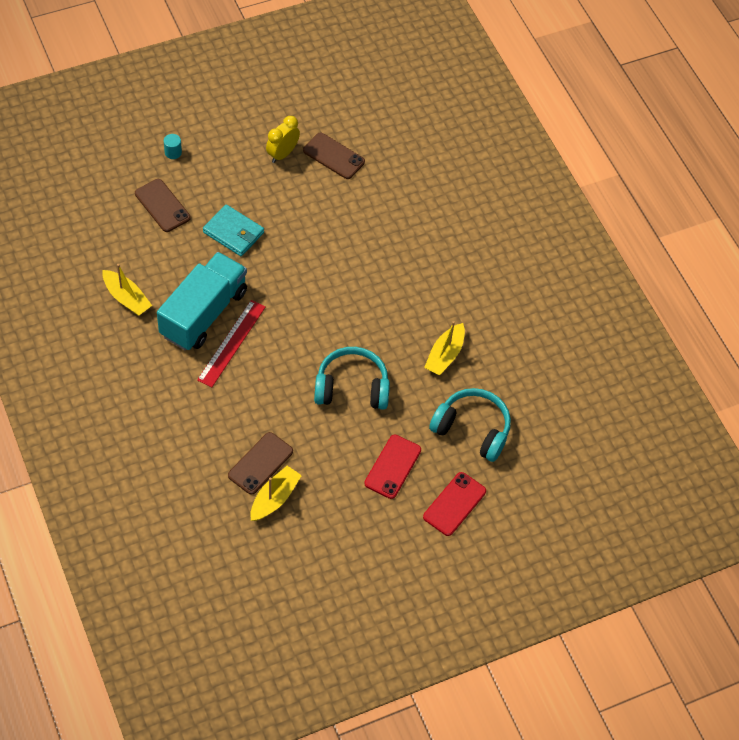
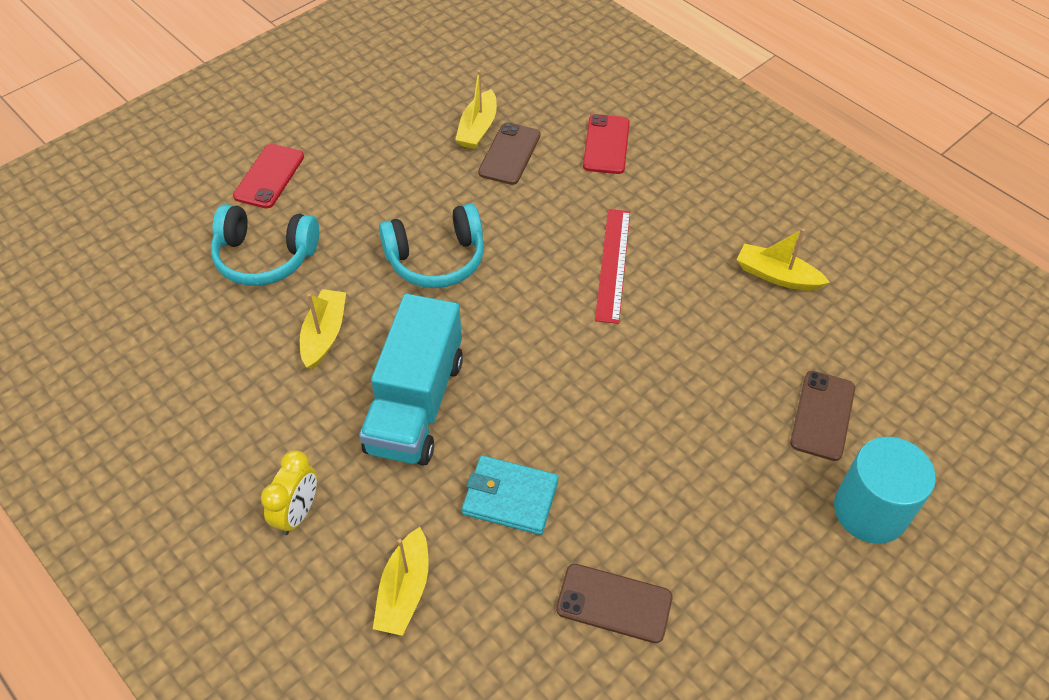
camera: 165 degrees right, 5 degrees down
brown phone [135,179,191,232] -> brown phone turned 75 degrees clockwise [790,371,855,461]
turquoise truck [157,252,247,351] -> turquoise truck moved to [359,294,463,466]
turquoise cylinder [164,134,182,159] -> turquoise cylinder [834,437,936,544], size x2.47
turquoise wallet [203,204,264,256] -> turquoise wallet moved to [462,455,559,535]
yellow clock [266,116,300,163] -> yellow clock moved to [261,450,317,535]
red phone [364,435,421,499] -> red phone moved to [583,114,630,174]
none -> yellow boat [373,527,429,636]

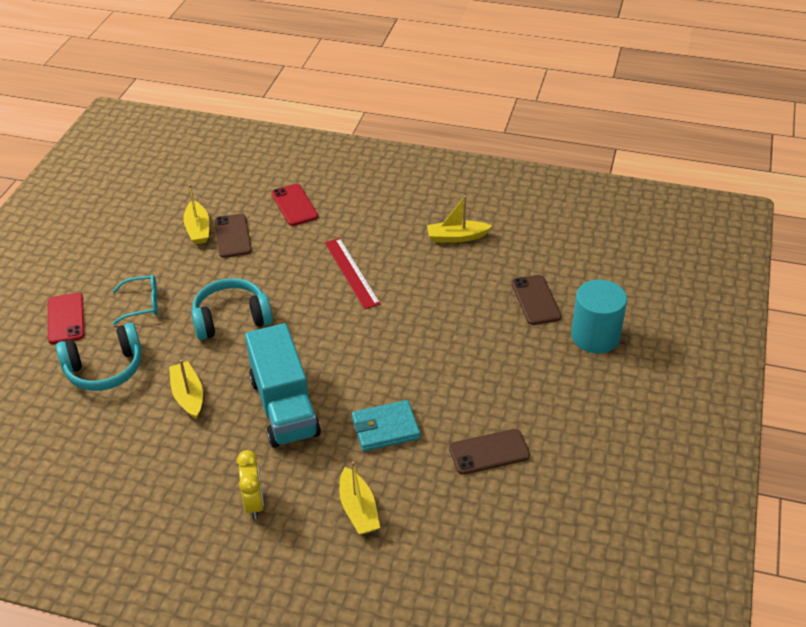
camera: 30 degrees left, 10 degrees down
turquoise headphones [379,203,484,288] -> turquoise headphones turned 150 degrees counterclockwise [191,278,273,340]
none -> turquoise glasses [112,275,158,325]

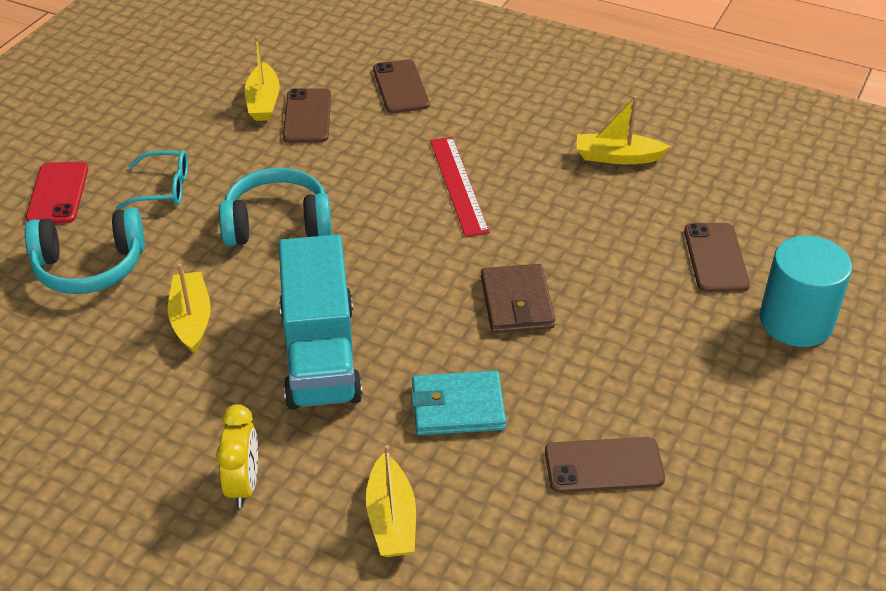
camera: 10 degrees right, 0 degrees up
red phone [271,184,318,226] -> brown phone [373,60,430,113]
none -> brown wallet [481,264,555,333]

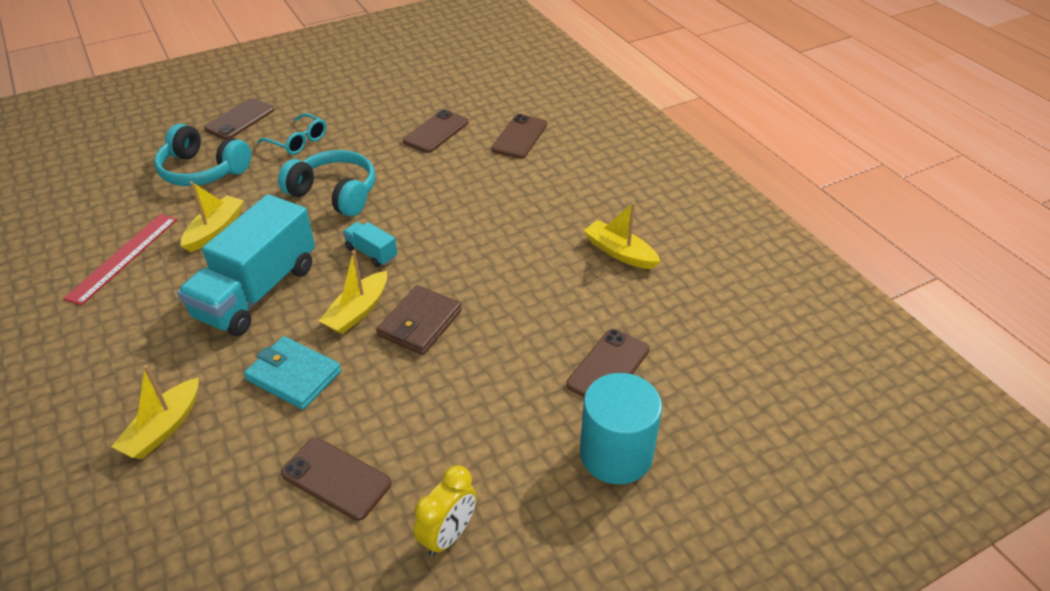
camera: 35 degrees right, 0 degrees up
red phone [26,162,88,224] -> brown phone [204,98,274,140]
yellow clock [216,404,258,508] -> yellow clock moved to [414,466,477,556]
yellow boat [245,36,280,121] -> yellow boat moved to [319,250,387,334]
red ruler [430,137,489,237] -> red ruler moved to [63,214,177,305]
none -> turquoise truck [343,222,397,267]

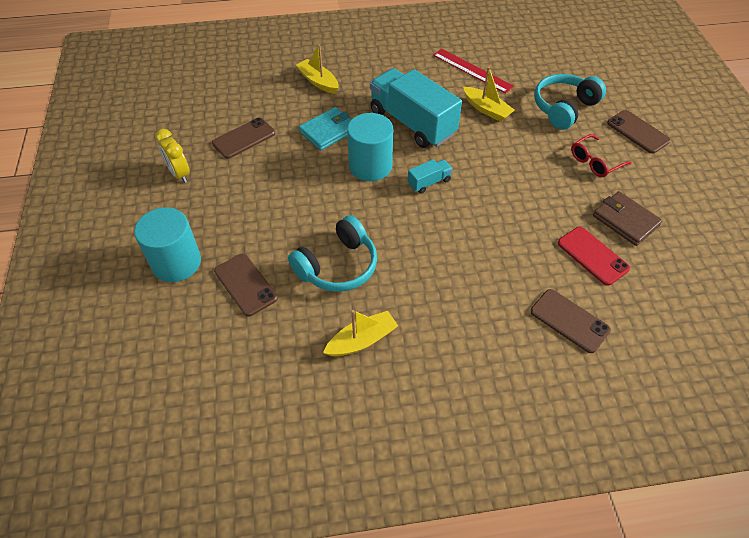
camera: 110 degrees right, 10 degrees up
turquoise glasses [257,113,326,155] -> red glasses [571,134,632,177]
turquoise headphones [278,150,375,217] -> turquoise headphones moved to [288,215,377,292]
yellow boat [319,250,387,334] -> turquoise cylinder [347,113,394,181]
brown wallet [376,285,462,355] -> brown wallet moved to [593,191,663,246]
brown phone [403,110,469,153] -> red phone [558,227,630,286]

